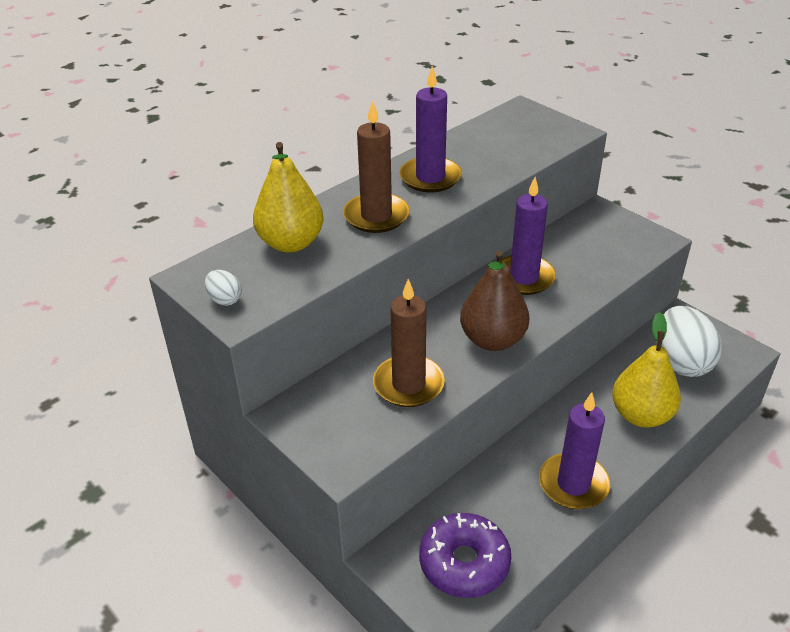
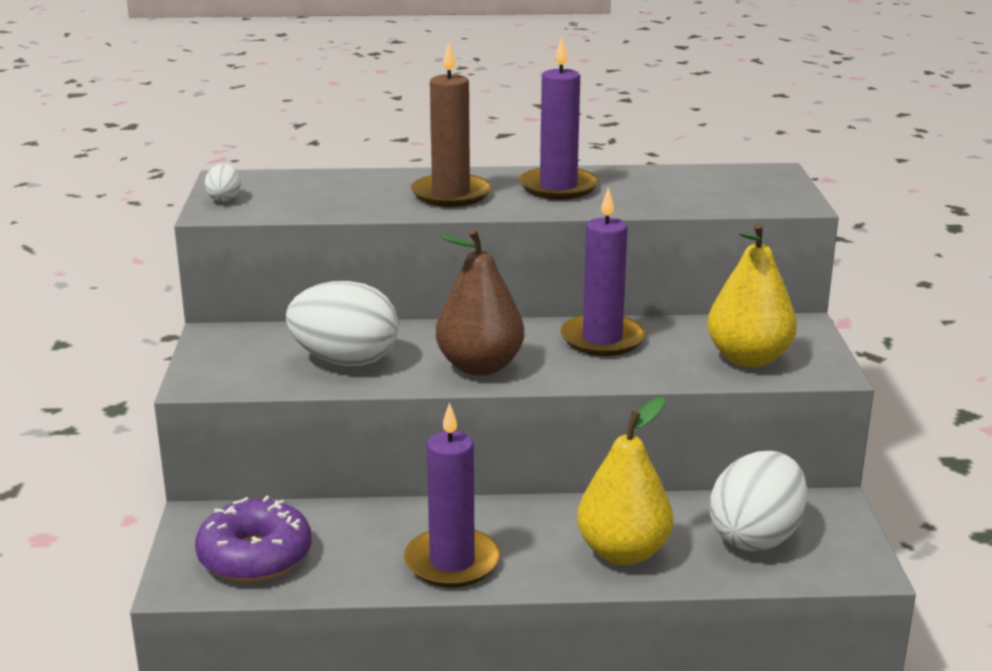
camera: 40 degrees right, 15 degrees down
yellow pear [253,142,324,253] -> yellow pear moved to [707,223,797,367]
brown candle [373,279,445,407] -> white egg [286,281,399,366]

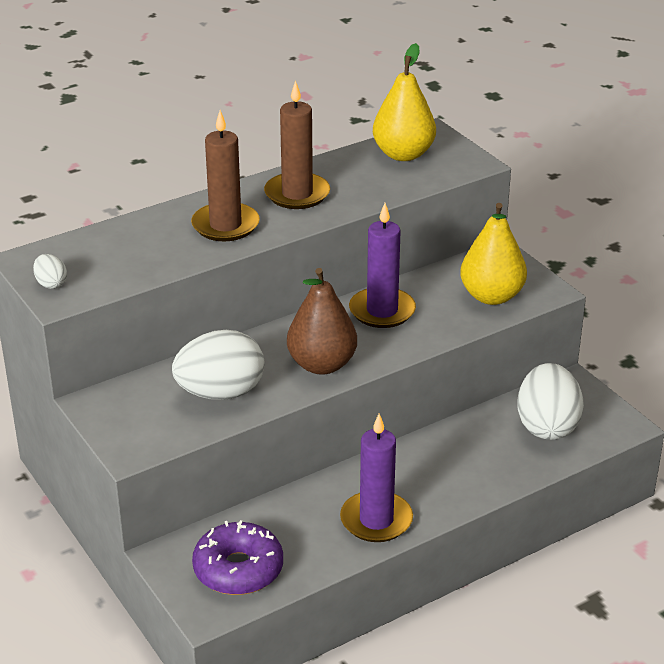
camera: 30 degrees left, 10 degrees up
purple candle [519,38,599,199] -> brown candle [264,80,330,209]
yellow pear [577,397,673,565] -> yellow pear moved to [373,43,436,161]

